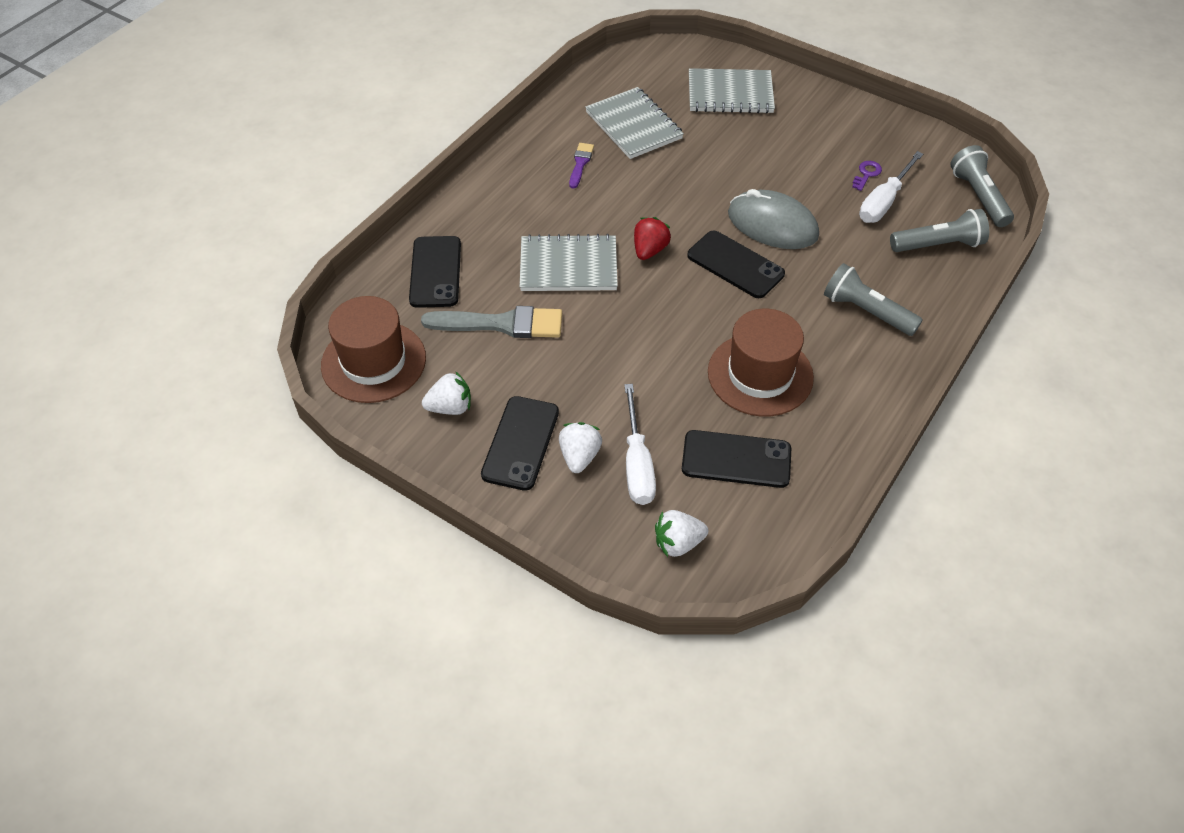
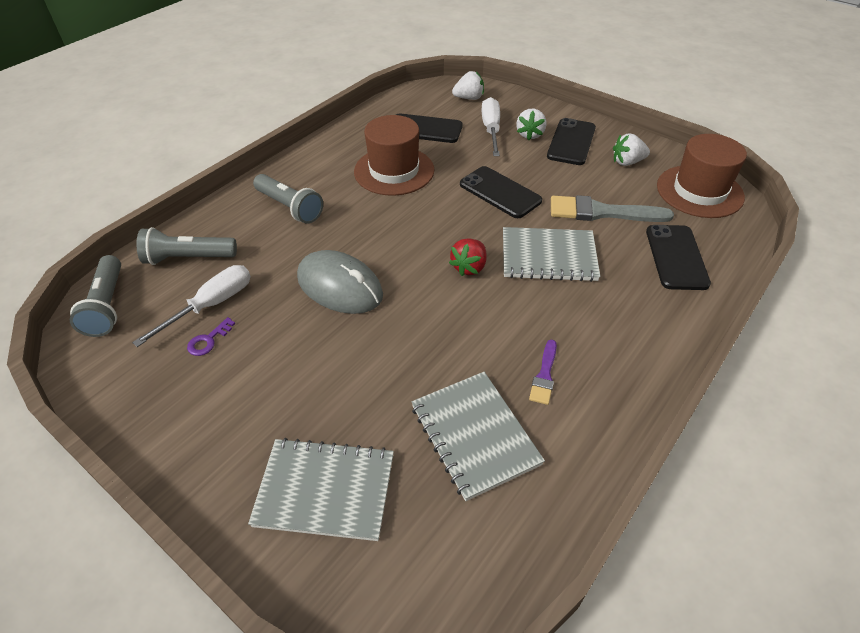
camera: 175 degrees left, 5 degrees down
black phone [687,231,785,298] -> black phone moved to [460,166,542,218]

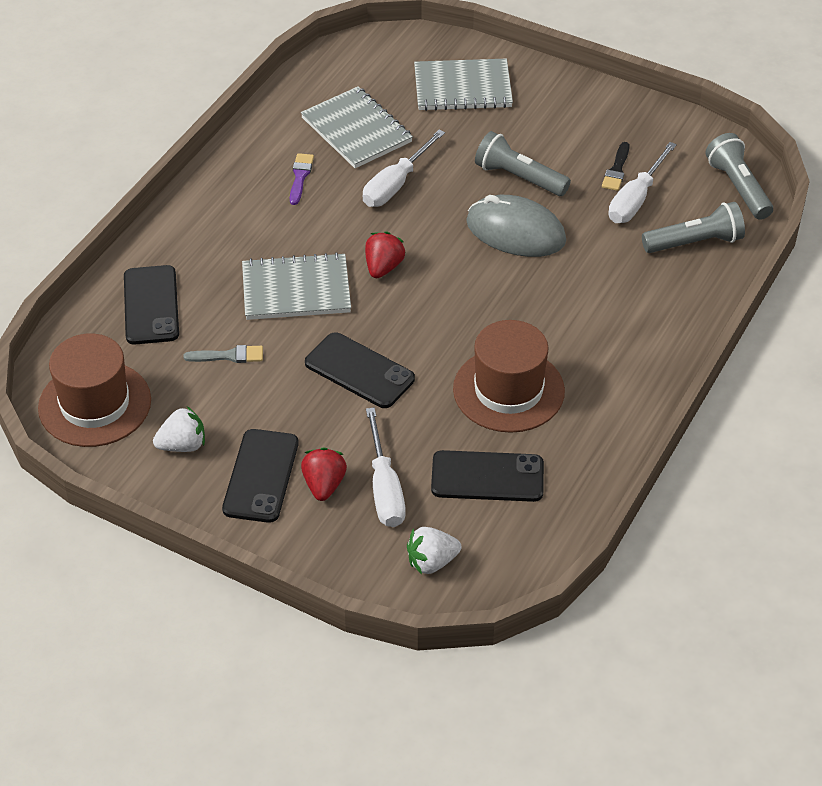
camera: 170 degrees right, 0 degrees up
purple key [187,317,235,356] -> black brush [602,142,630,191]
grey flashlight [253,174,323,224] -> grey flashlight moved to [475,131,571,196]
white strawberry [516,109,546,140] -> red strawberry [301,448,347,501]
grey brush [551,195,674,222] -> grey brush [183,345,263,363], size x0.52
none -> white screwdriver [363,130,445,207]

